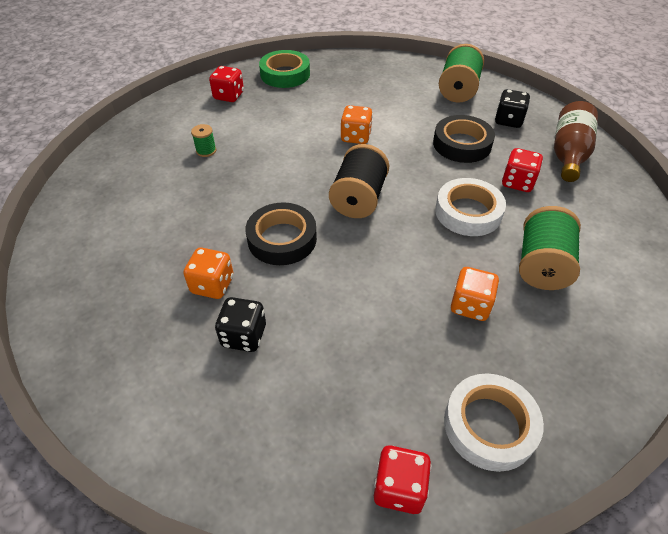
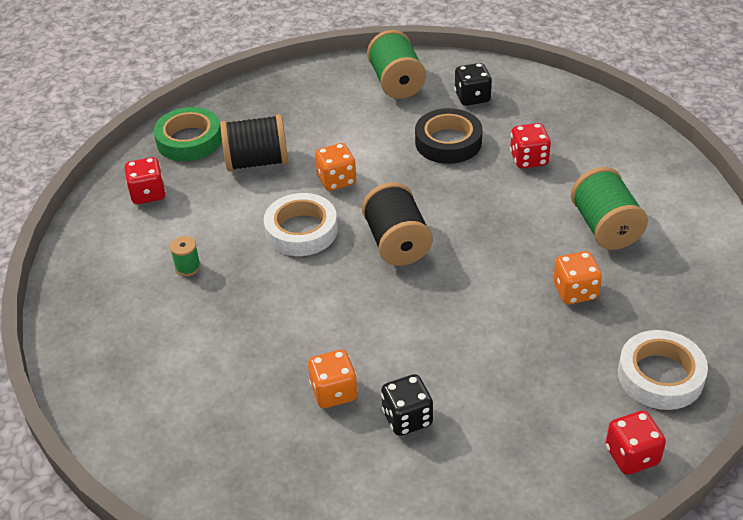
camera: 30 degrees left, 5 degrees down
black tape [245,202,317,265] -> none
white tape [435,178,506,236] -> white tape moved to [264,193,338,256]
brown bottle [554,101,598,182] -> none
none -> black spool [220,114,288,171]

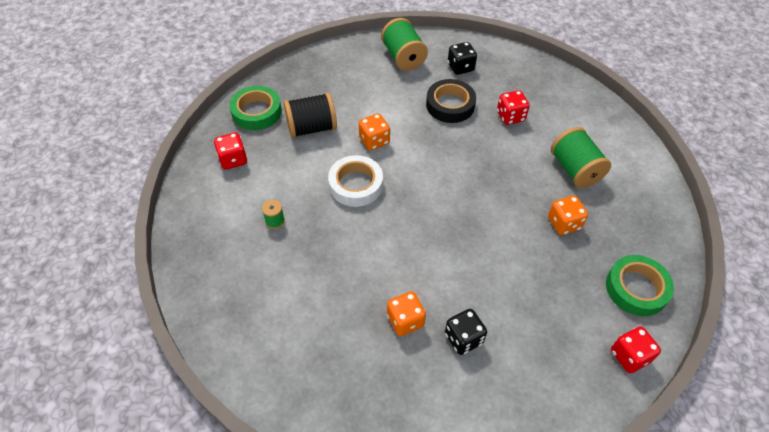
camera: 10 degrees left, 10 degrees up
black spool [362,182,432,266] -> none
white tape [618,330,708,410] -> green tape [606,255,674,316]

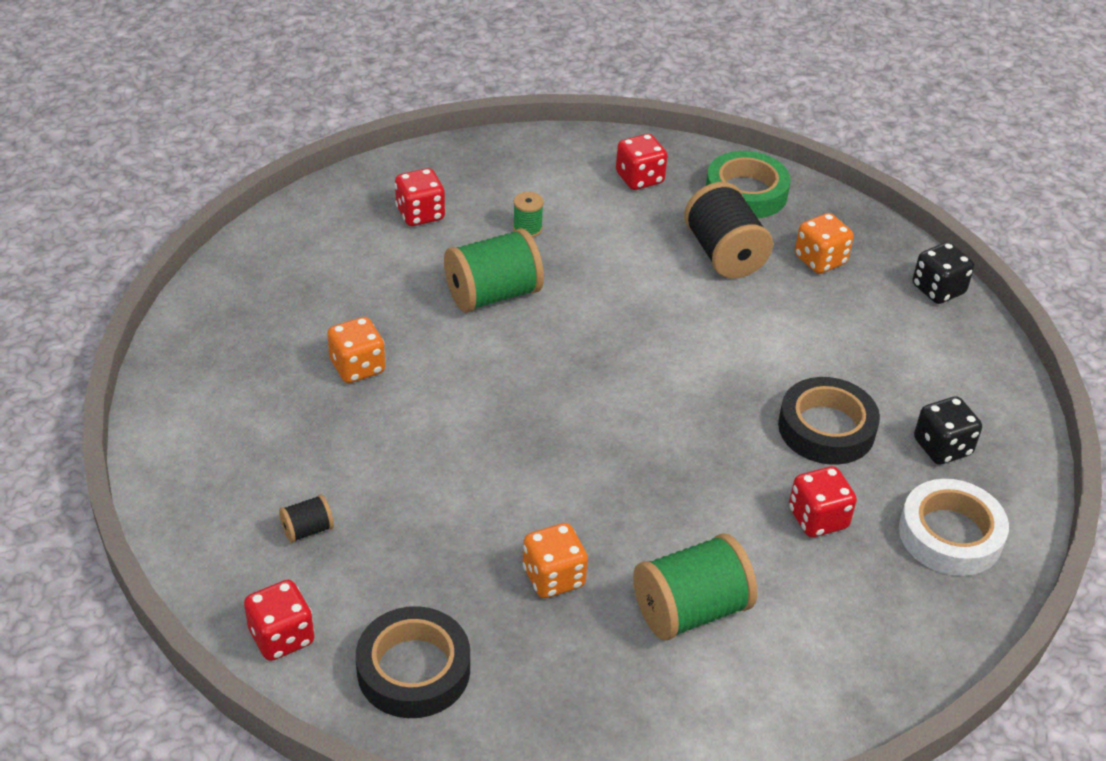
camera: 85 degrees right, 10 degrees down
white tape [328,155,383,207] -> white tape moved to [899,479,1009,576]
orange dice [359,114,390,150] -> orange dice moved to [795,213,854,274]
green spool [381,18,428,71] -> green spool moved to [444,228,544,313]
black dice [445,309,487,355] -> black dice moved to [913,242,975,304]
green tape [606,255,674,316] -> black tape [356,606,470,718]
none -> black spool [279,495,334,543]
none -> red dice [395,168,445,226]

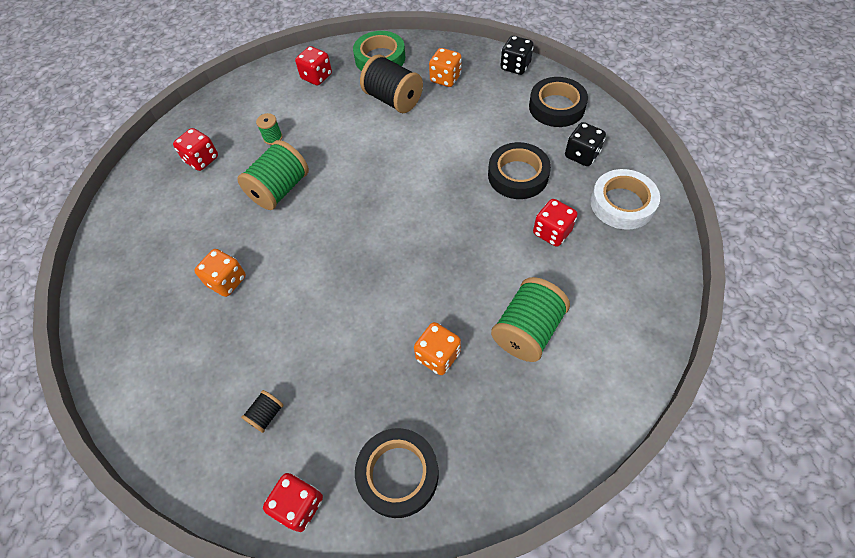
camera: 25 degrees left, 15 degrees up
none -> black tape [529,77,588,127]

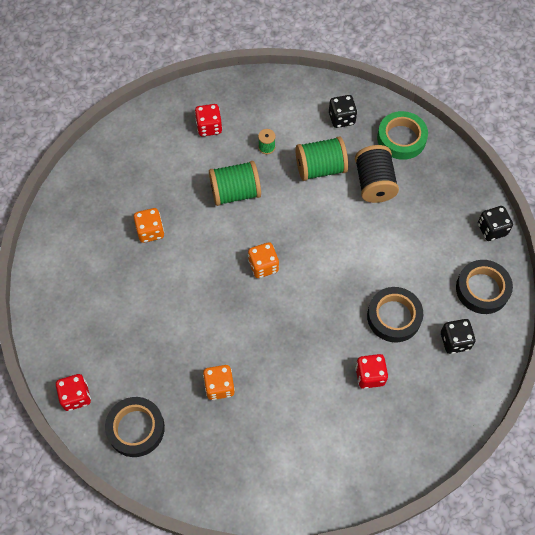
camera: 40 degrees right, 5 degrees up
black spool [241,390,284,433] -> none
red dice [295,46,332,85] -> black dice [329,95,357,128]
orange dice [429,48,462,87] -> orange dice moved to [248,242,279,278]
green spool [491,277,570,362] -> green spool moved to [295,136,348,181]
white tape [590,169,660,230] -> none

